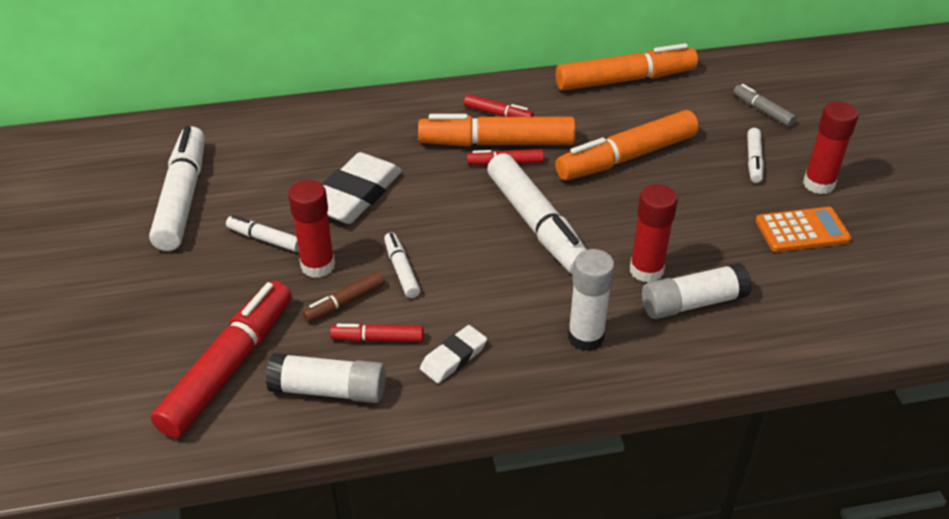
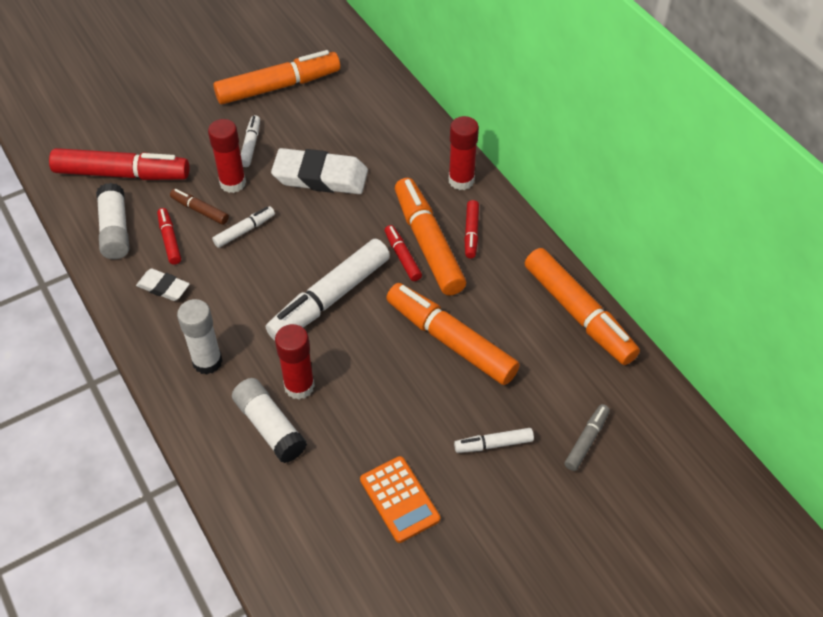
camera: 70 degrees right, 10 degrees up
white marker [149,126,205,251] -> orange marker [213,50,340,104]
red glue stick [803,101,859,194] -> red glue stick moved to [449,116,479,190]

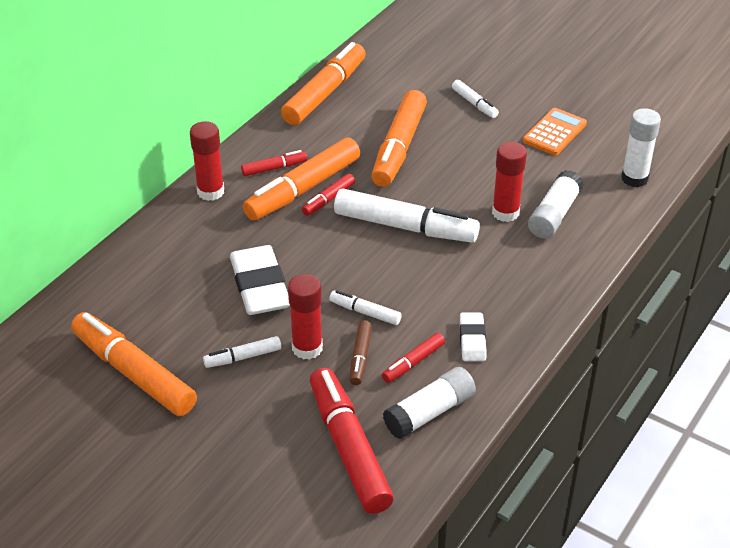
camera: 115 degrees left, 10 degrees down
white glue stick [177,299,223,374] -> white glue stick moved to [621,108,661,187]
grey marker [564,404,610,471] -> none

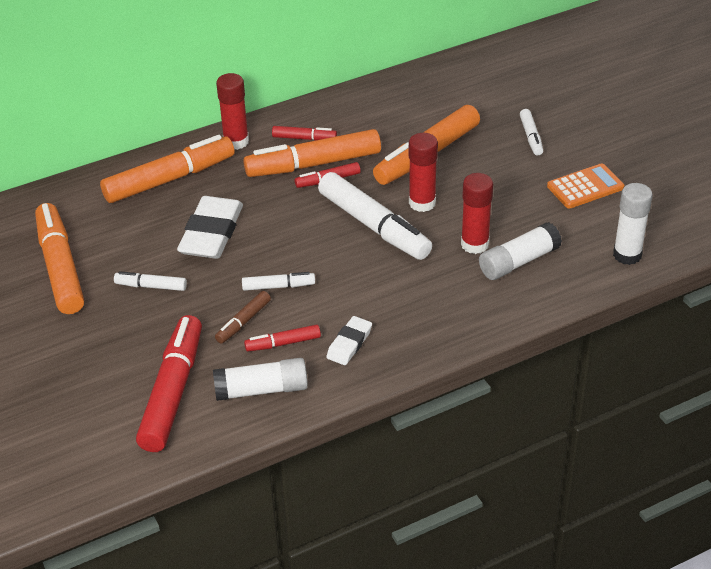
camera: 30 degrees right, 0 degrees up
orange marker [281,42,366,125] -> orange marker moved to [100,135,235,203]
red glue stick [288,274,323,360] -> red glue stick moved to [409,133,438,212]
white marker [329,290,402,325] -> white marker turned 120 degrees clockwise [242,272,315,291]

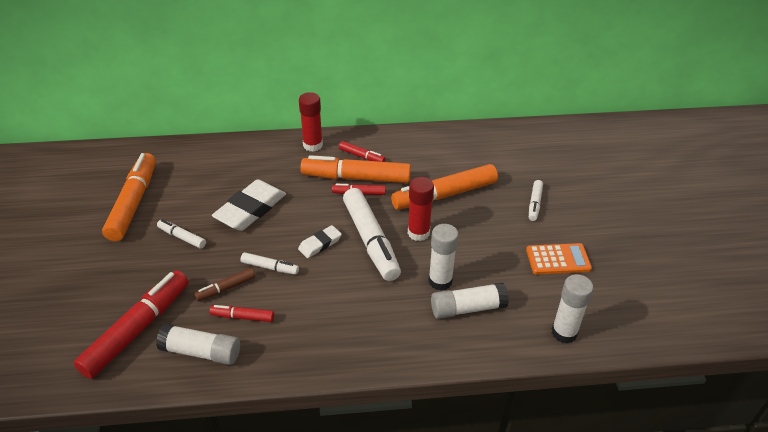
camera: 20 degrees right, 0 degrees up
orange marker [100,135,235,203] -> none
white eraser [326,316,372,365] -> white eraser moved to [298,225,342,258]
red glue stick [461,173,493,254] -> white glue stick [428,224,459,290]

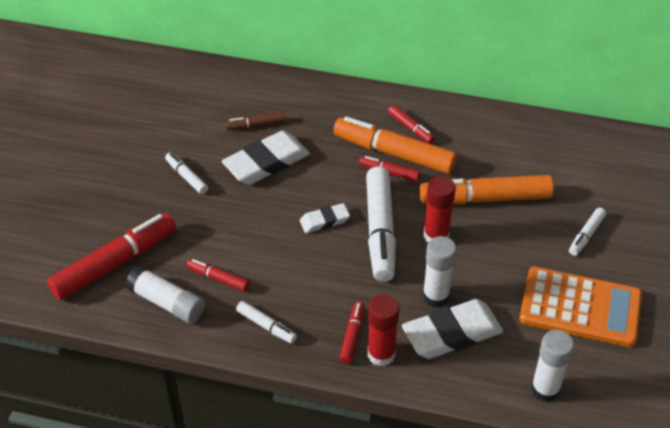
camera: 20 degrees right, 5 degrees up
orange marker [102,153,156,241] -> none
brown marker [194,268,255,301] -> brown marker moved to [225,112,285,130]
white marker [241,252,299,275] -> white marker moved to [236,301,297,344]
red glue stick [299,92,323,152] -> red glue stick moved to [367,294,399,366]
white glue stick [431,282,509,319] -> white eraser [402,299,503,359]
orange calculator [526,243,592,275] -> orange calculator [519,267,642,347], size x1.66
none -> red marker [339,301,365,364]

